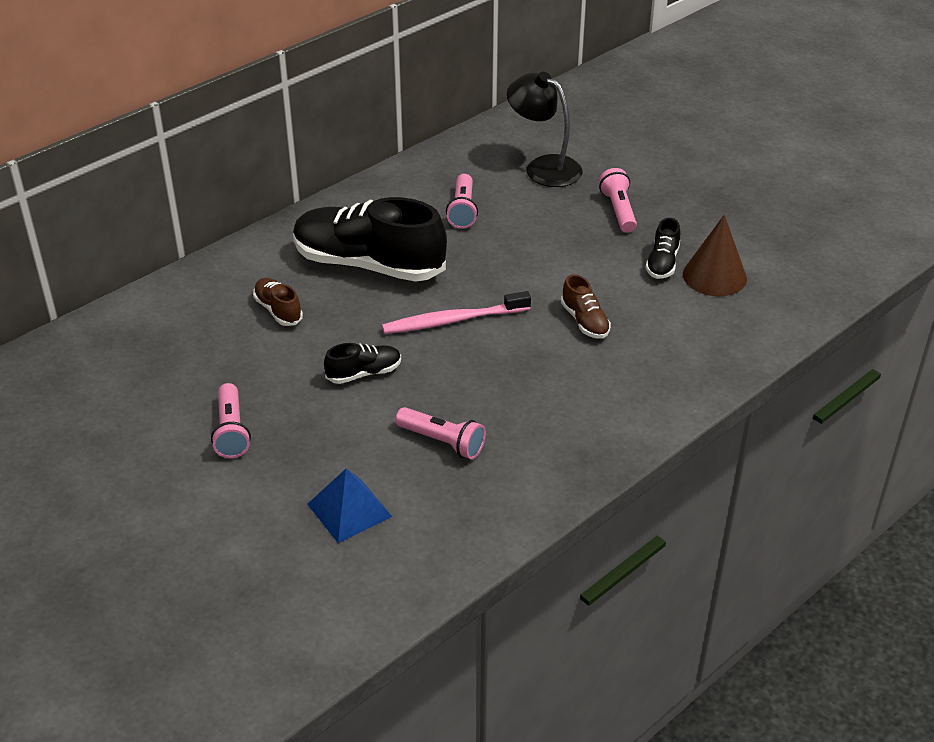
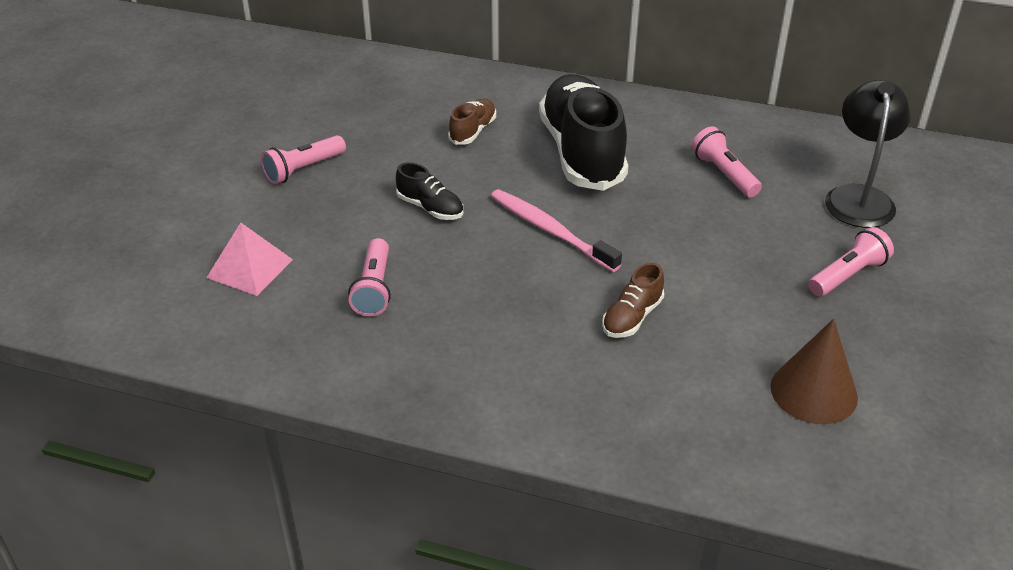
camera: 60 degrees right, 0 degrees up
blue pyramid [307,469,392,543] -> pink pyramid [206,223,293,296]
pink flashlight [446,174,478,229] -> pink flashlight turned 90 degrees clockwise [691,127,762,197]
black shoe [645,218,680,279] -> none

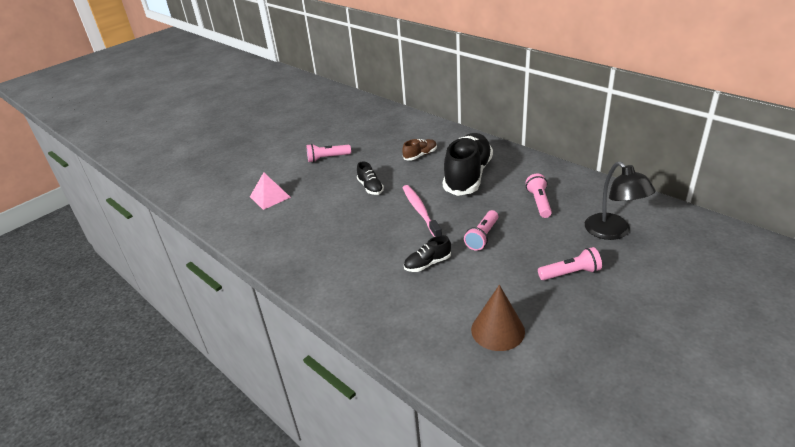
camera: 30 degrees right, 5 degrees down
pink flashlight [348,238,391,317] -> pink flashlight moved to [464,210,498,251]
brown shoe [602,263,664,338] -> black shoe [404,235,451,272]
black lamp [825,80,911,228] -> black lamp turned 120 degrees clockwise [585,162,656,240]

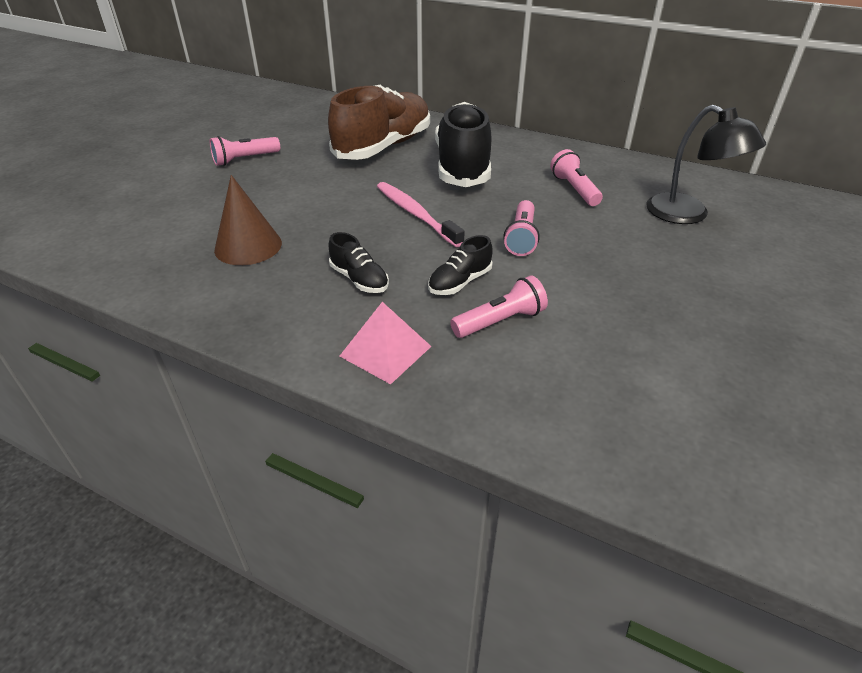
camera: 20 degrees left, 5 degrees up
pink pyramid [250,172,291,210] -> pink pyramid moved to [340,302,432,384]
black shoe [357,162,384,195] -> black shoe moved to [329,232,389,293]
brown shoe [402,139,437,161] -> brown shoe [328,85,430,160], size x2.26
brown cone [471,285,525,351] -> brown cone moved to [214,175,282,265]
pink flashlight [538,247,602,280] -> pink flashlight moved to [450,276,548,338]

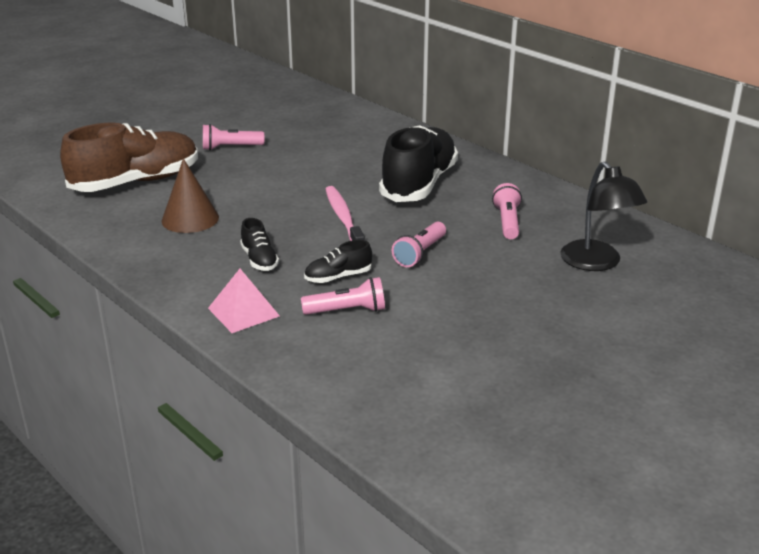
camera: 20 degrees right, 10 degrees down
brown shoe [328,85,430,160] -> brown shoe moved to [60,123,198,192]

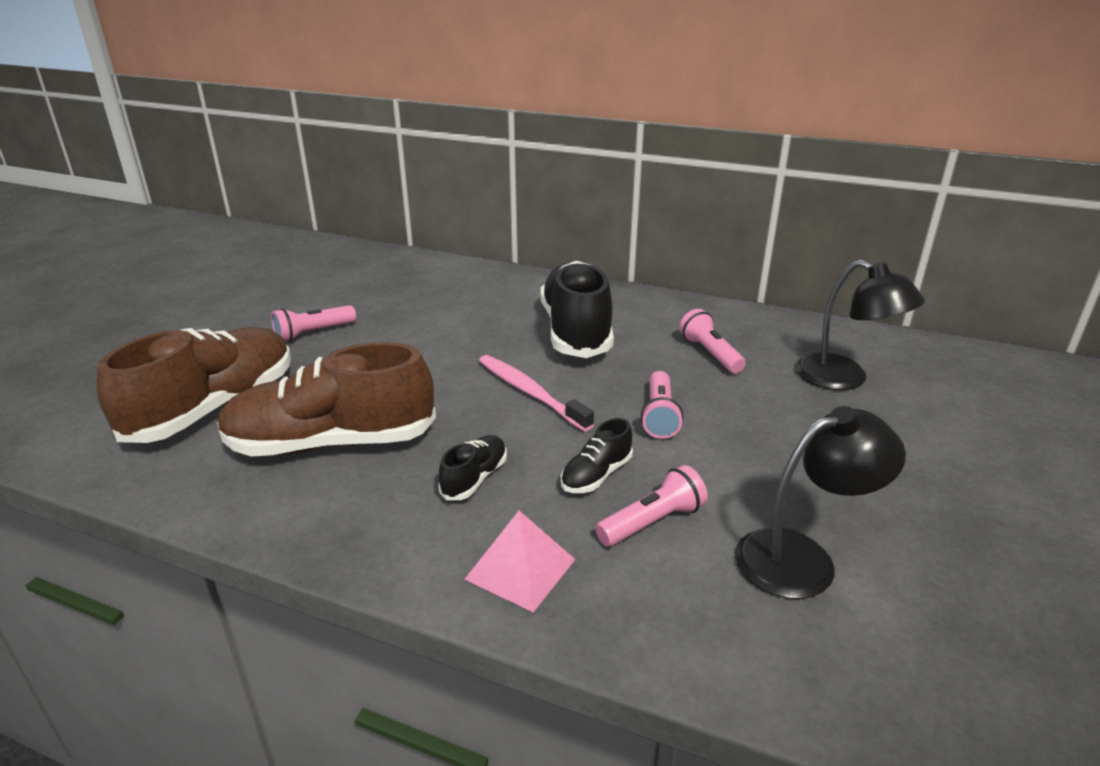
camera: 25 degrees left, 0 degrees up
brown cone [162,158,219,233] -> brown shoe [217,342,436,456]
black shoe [240,218,279,271] -> black shoe turned 105 degrees counterclockwise [439,435,507,500]
none -> black lamp [735,406,906,599]

